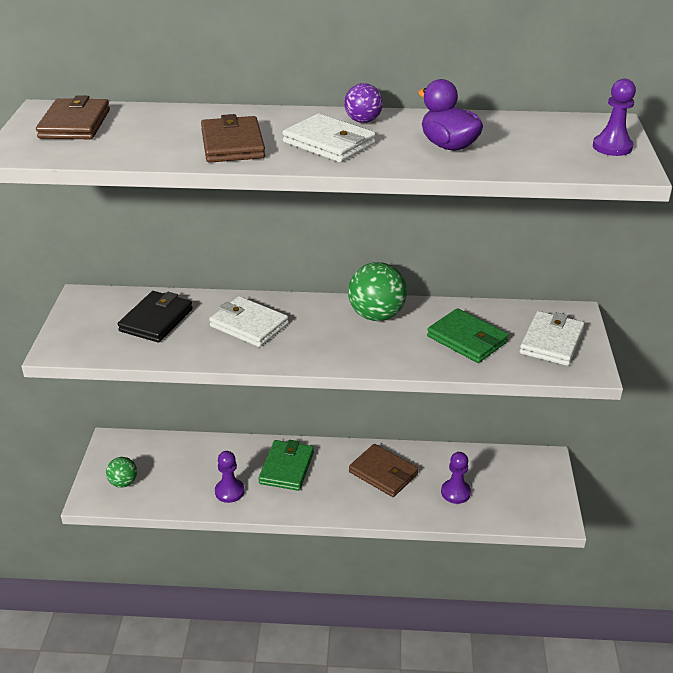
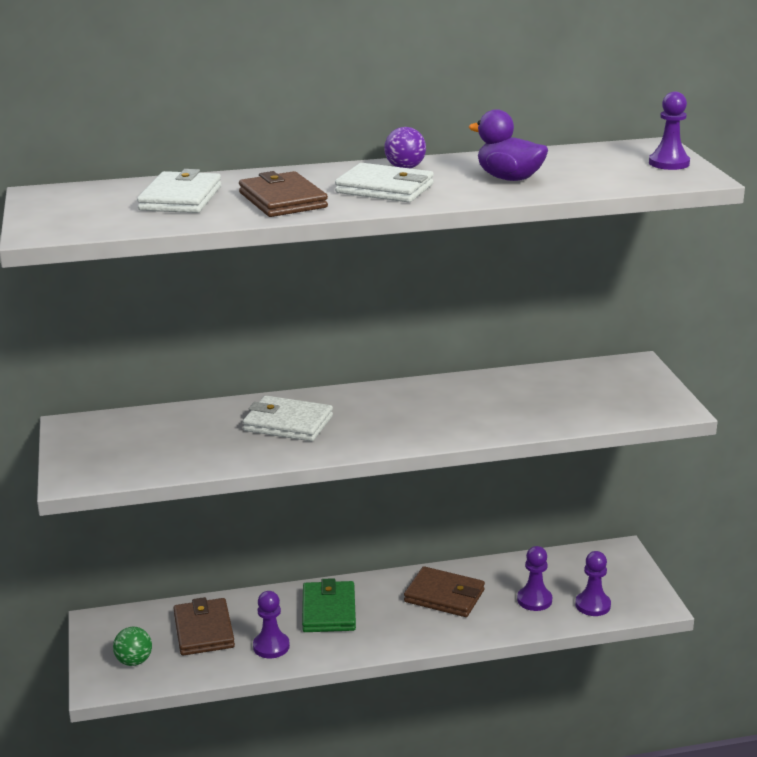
camera: 15 degrees left, 10 degrees down
brown wallet [36,95,110,139] -> brown wallet moved to [174,597,235,656]
black wallet [118,291,193,342] -> none
green ball [348,262,407,321] -> none
green wallet [427,308,508,363] -> none
white wallet [520,311,585,366] -> white wallet moved to [137,169,222,213]
none -> purple pawn [575,551,611,616]

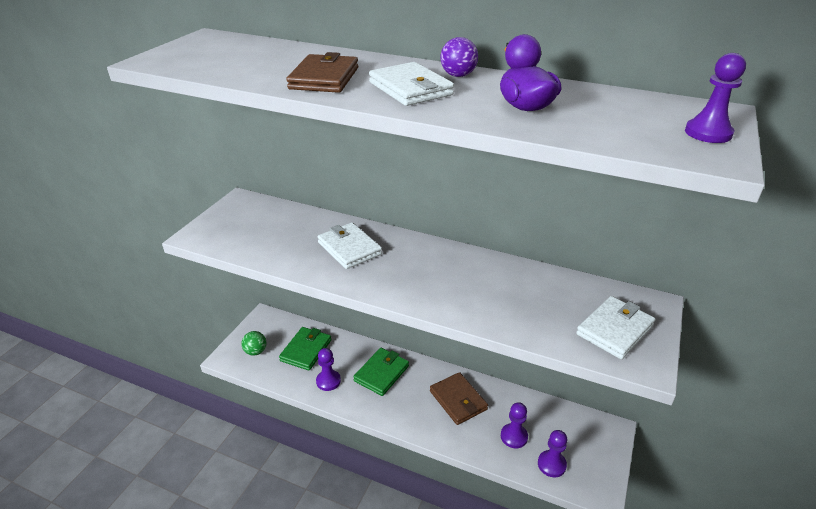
camera: 35 degrees right, 10 degrees up
white wallet [137,169,222,213] -> white wallet moved to [576,296,656,359]
brown wallet [174,597,235,656] -> green wallet [279,327,331,371]

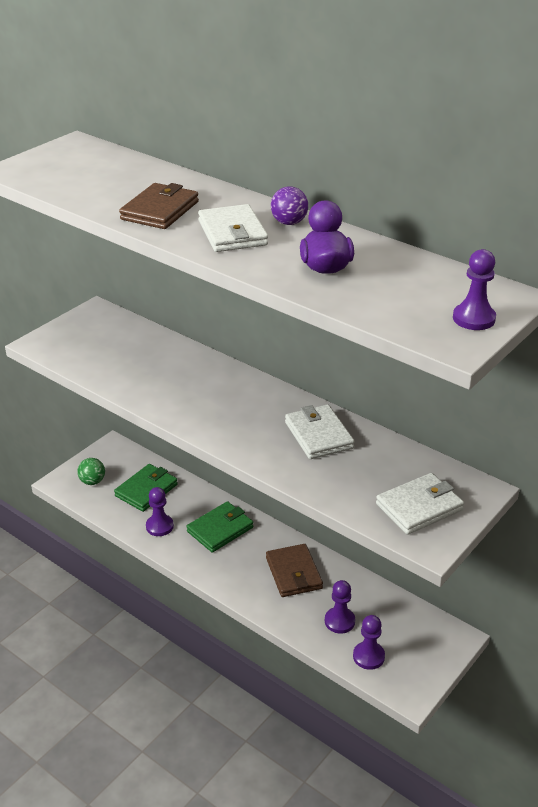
camera: 15 degrees right, 0 degrees up
white wallet [318,222,382,269] -> white wallet moved to [285,404,355,459]

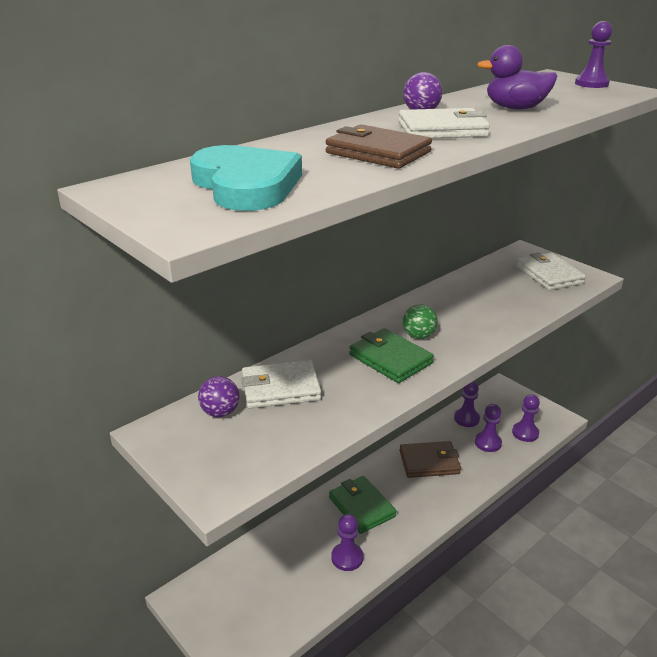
camera: 80 degrees left, 5 degrees down
green ball [77,458,105,485] -> green ball moved to [403,304,438,339]
green wallet [114,464,178,512] -> green wallet moved to [349,328,434,383]
white wallet [285,404,355,459] -> white wallet moved to [241,360,321,409]
none -> turquoise heart [190,145,302,211]
none -> purple ball [198,376,240,417]
none -> purple pawn [454,381,480,427]

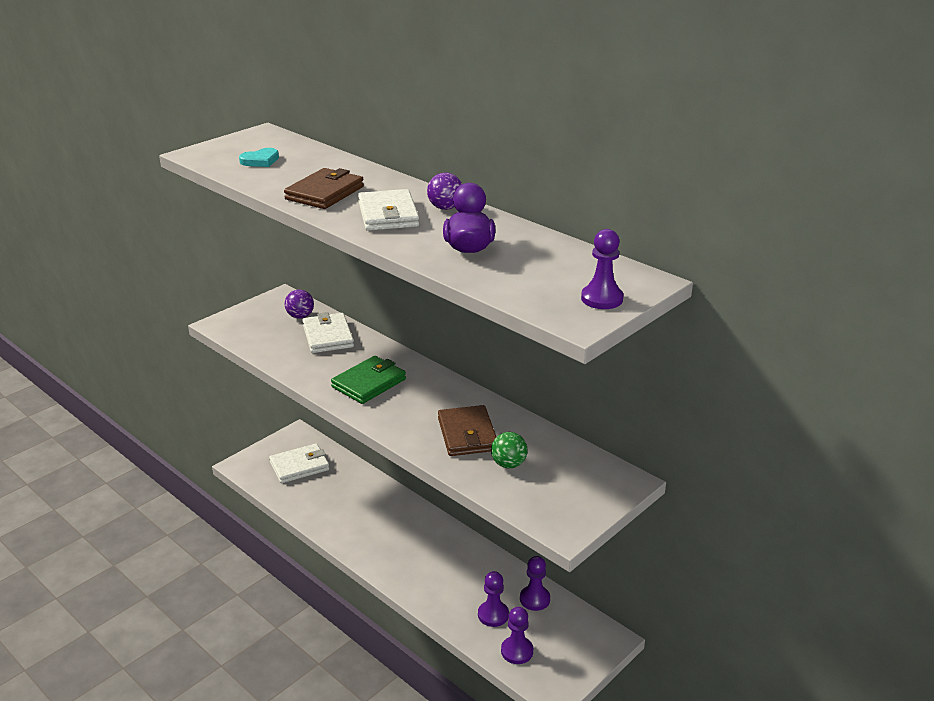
camera: 85 degrees right, 0 degrees up
turquoise heart [190,145,302,211] -> turquoise heart [239,148,279,167], size x0.48
green wallet [329,476,396,534] -> none
purple pawn [331,514,363,571] -> none
brown wallet [400,441,461,478] -> brown wallet moved to [438,405,496,456]
green ball [403,304,438,339] -> green ball moved to [491,432,527,468]
white wallet [517,252,586,290] -> white wallet moved to [269,443,329,483]

